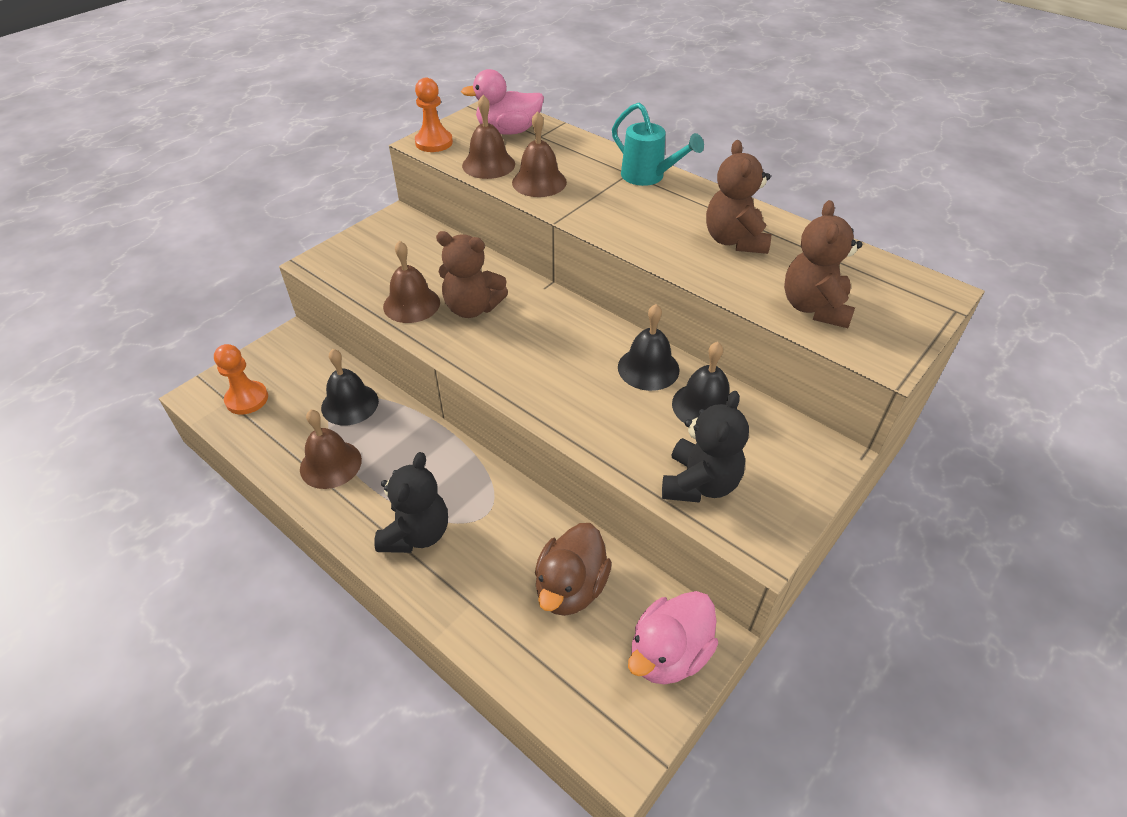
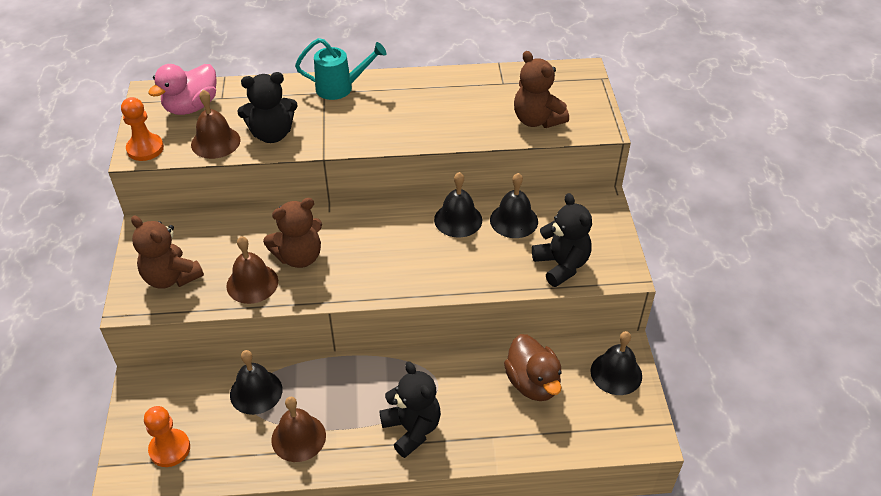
camera: 45 degrees left, 0 degrees up
brown bell [512,111,567,197] -> black teddy bear [237,72,298,143]
pink duck [628,591,718,685] -> black bell [591,331,642,395]
brown teddy bear [706,140,771,254] -> brown teddy bear moved to [131,216,204,289]

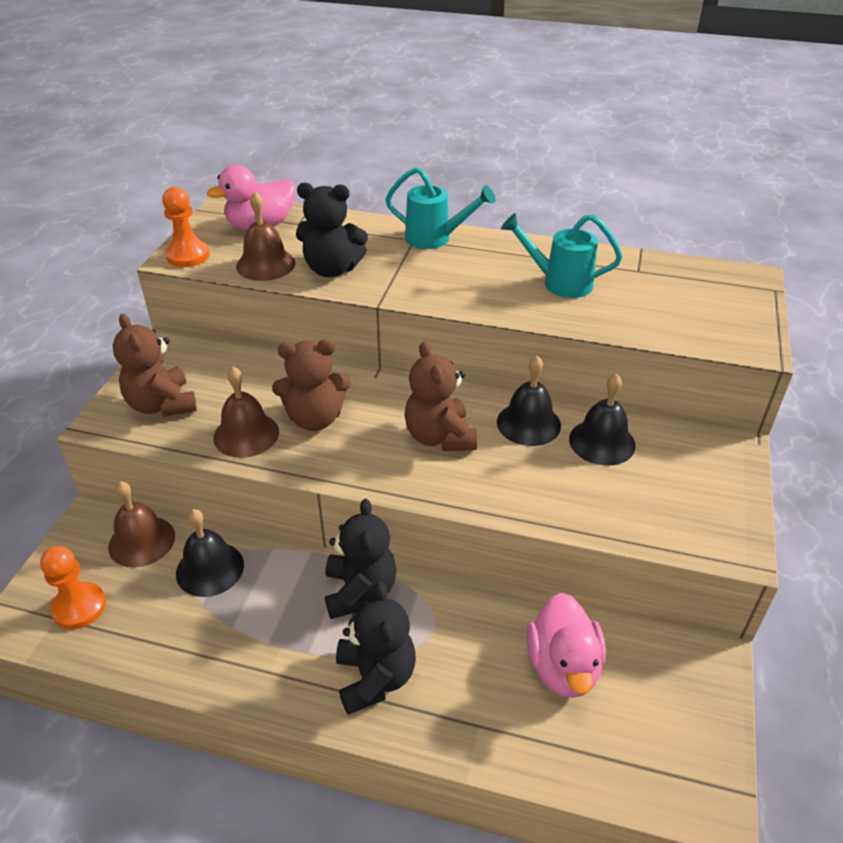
camera: 20 degrees right, 5 degrees down
brown bell [271,397,326,462] -> brown bell moved to [108,481,175,568]
brown duck [504,334,562,401] -> pink duck [527,593,606,698]
brown teddy bear [514,51,569,128] -> brown teddy bear moved to [404,341,477,451]
black teddy bear [532,193,592,287] -> black teddy bear moved to [325,499,397,619]
black bell [591,331,642,395] -> none
none -> turquoise watering can [501,213,622,298]

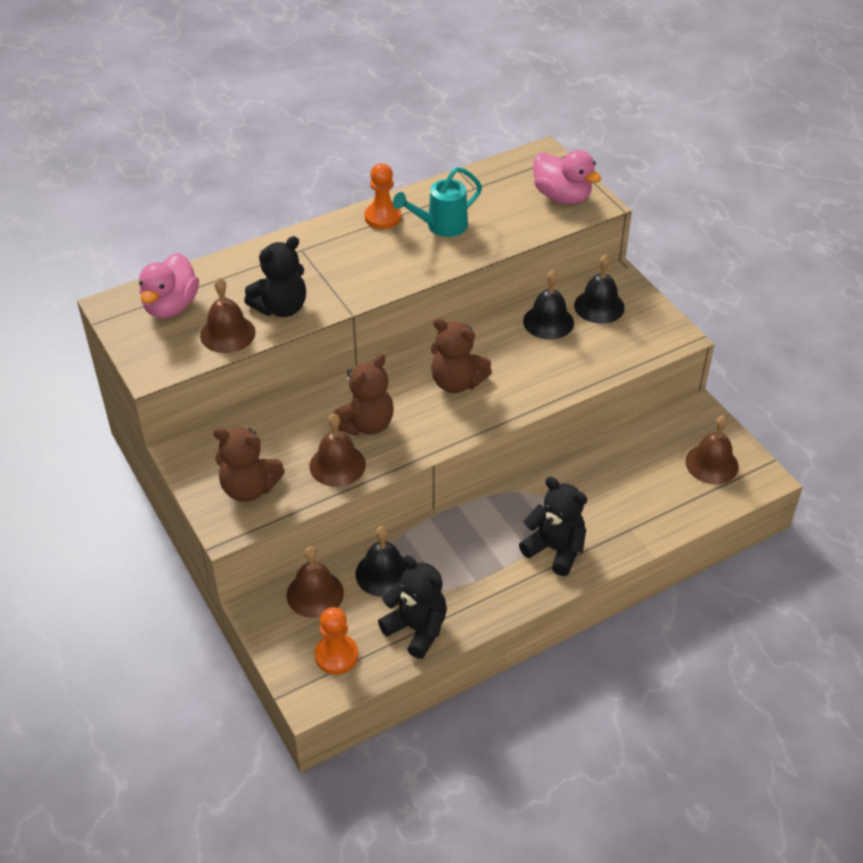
camera: 45 degrees left, 5 degrees up
orange pawn [162,187,210,267] -> orange pawn moved to [365,163,401,229]
black teddy bear [325,499,397,619] -> black teddy bear moved to [378,555,447,659]
turquoise watering can [385,167,496,249] -> none
black bell [497,356,561,446] -> black bell moved to [574,254,625,324]
pink duck [527,593,606,698] -> pink duck moved to [533,150,602,204]
none -> brown bell [685,416,739,484]

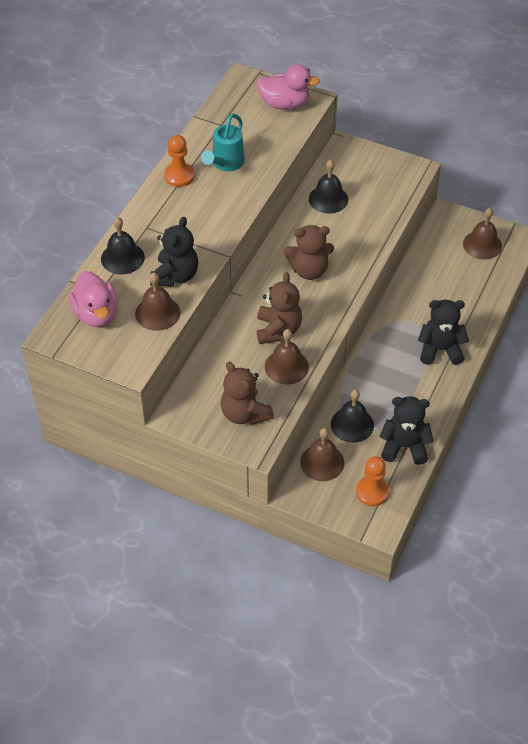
camera: 35 degrees left, 5 degrees up
brown teddy bear [213,427,285,502] -> brown teddy bear turned 75 degrees clockwise [221,362,274,425]
black bell [574,254,625,324] -> black bell moved to [101,217,145,275]

